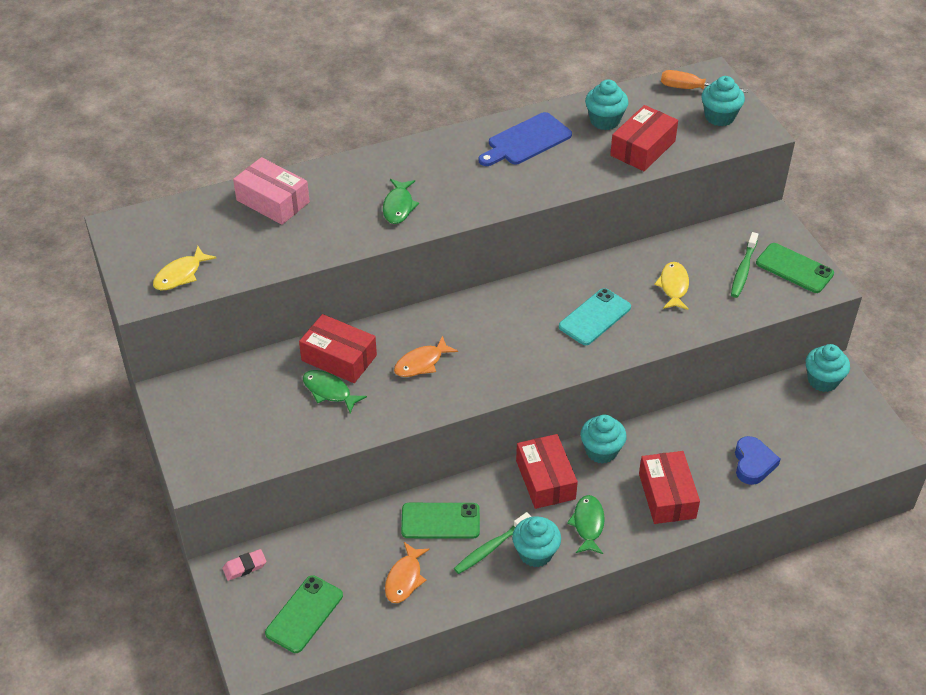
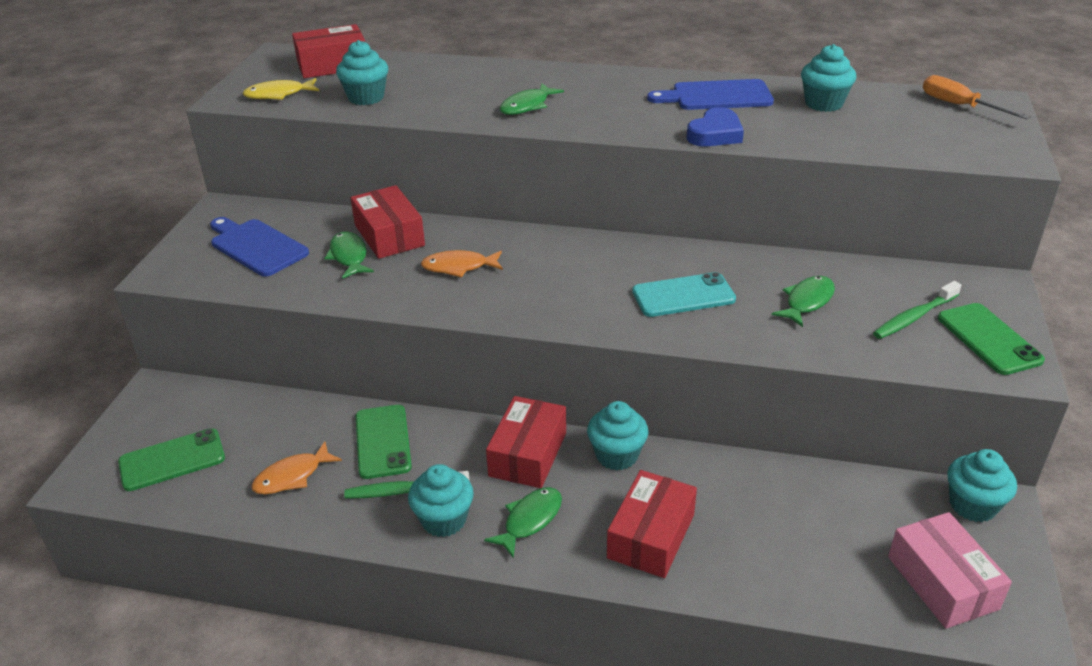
camera: 35 degrees right, 10 degrees down
pink eraser [222,549,266,581] -> none
pink box [233,157,310,225] -> pink box moved to [888,512,1012,629]
green phone [401,503,480,539] -> green phone turned 45 degrees clockwise [356,405,412,479]
red box [610,105,678,171] -> red box moved to [292,24,365,78]
yellow fish [654,262,689,310] -> green fish [771,276,835,327]
turquoise cupcake [701,76,745,126] -> turquoise cupcake moved to [336,40,388,105]
blue heart [735,436,780,485] -> blue heart moved to [687,107,744,146]
none -> blue cutting board [210,217,309,277]

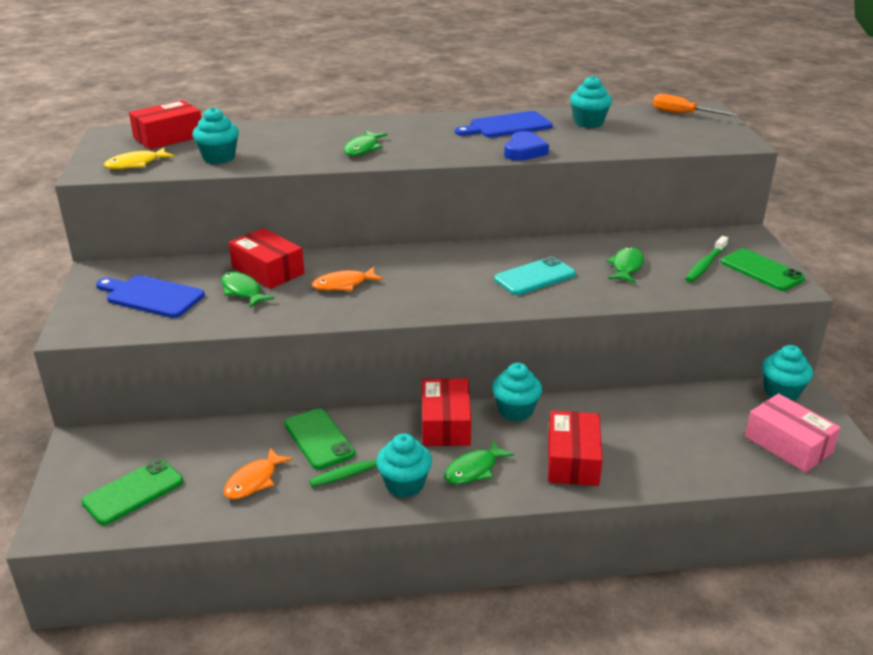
camera: 20 degrees left, 5 degrees down
green fish [484,487,562,559] -> green fish turned 150 degrees counterclockwise [444,440,514,484]

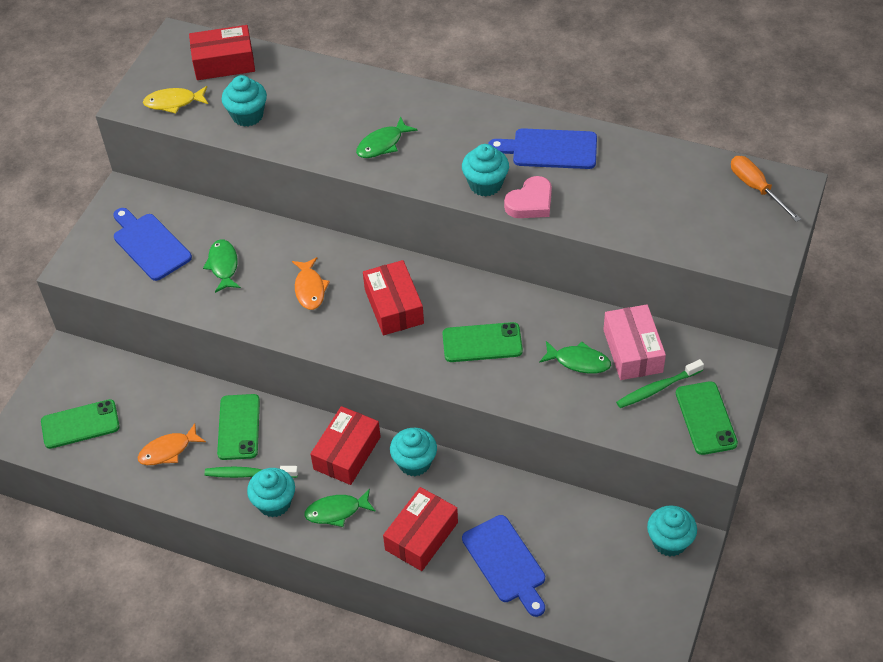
camera: 30 degrees right, 20 degrees up
red box [229,228,304,289] -> red box moved to [363,260,424,335]
orange fish [312,267,383,291] -> orange fish turned 105 degrees counterclockwise [292,257,330,310]
turquoise phone [494,256,576,295] -> green phone [442,322,523,362]
blue heart [504,131,549,161] -> pink heart [504,176,552,218]
turquoise cupcake [570,76,612,128] -> turquoise cupcake moved to [462,144,509,196]
green fish [606,247,644,283] -> green fish turned 60 degrees clockwise [539,341,611,374]
pink box [745,394,841,473] -> pink box moved to [603,304,666,380]
none -> blue cutting board [462,515,545,617]

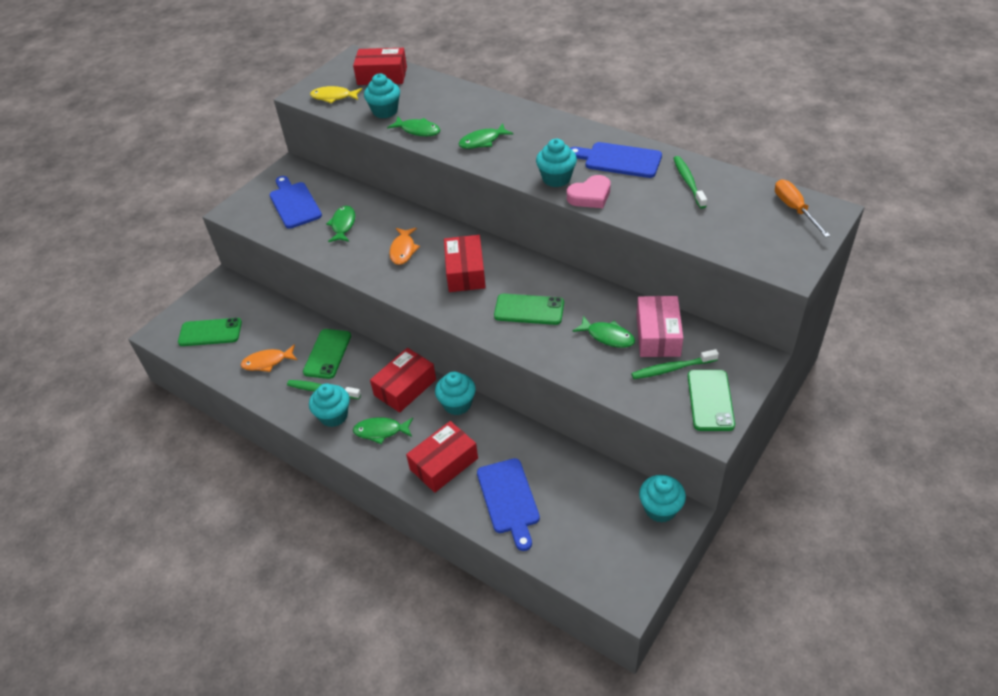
camera: 15 degrees right, 5 degrees down
none -> green fish [387,116,440,136]
none -> green toothbrush [673,156,707,208]

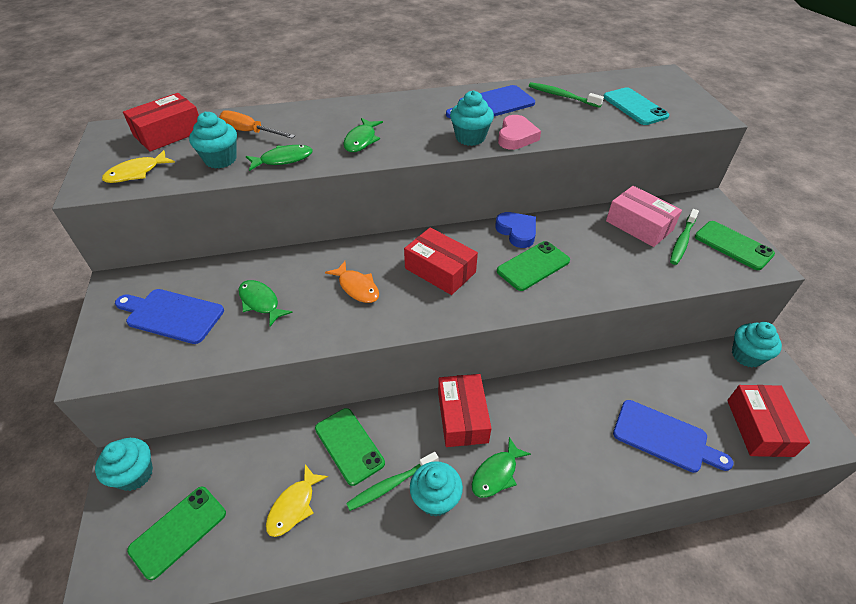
camera: 50 degrees left, 0 degrees up
orange fish [240,344,297,372] -> yellow fish [266,464,328,537]
red box [406,421,478,493] -> red box moved to [727,385,810,457]
turquoise cupcake [435,371,476,415] -> turquoise cupcake moved to [95,438,153,491]
green fish [572,315,635,348] -> none
orange screwdriver [775,179,831,237] -> orange screwdriver moved to [219,110,295,138]
none -> blue heart [495,212,536,248]
none -> turquoise phone [603,87,669,125]

